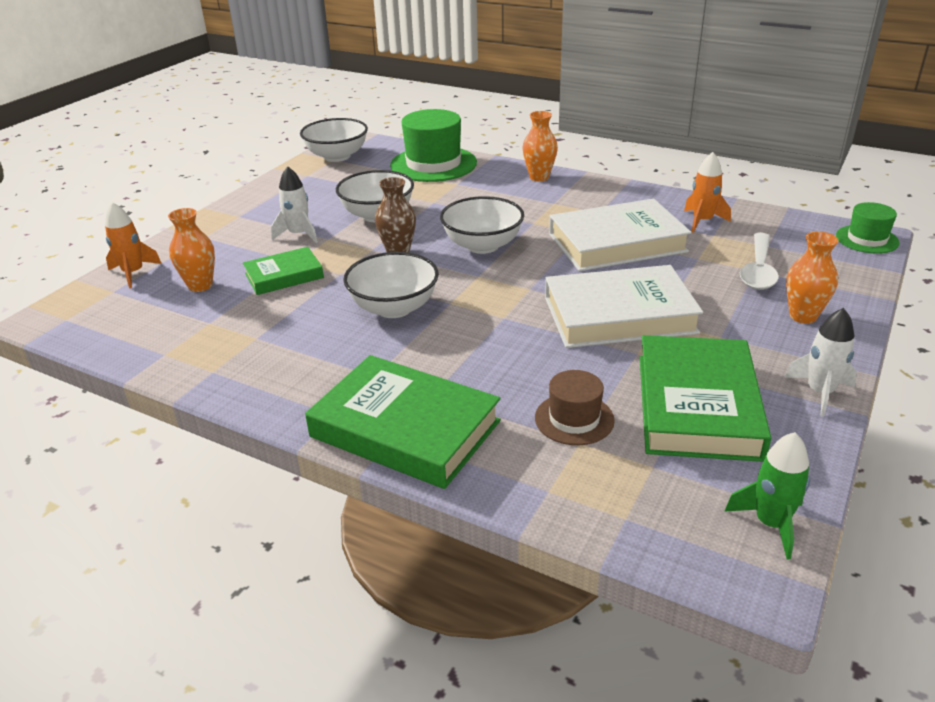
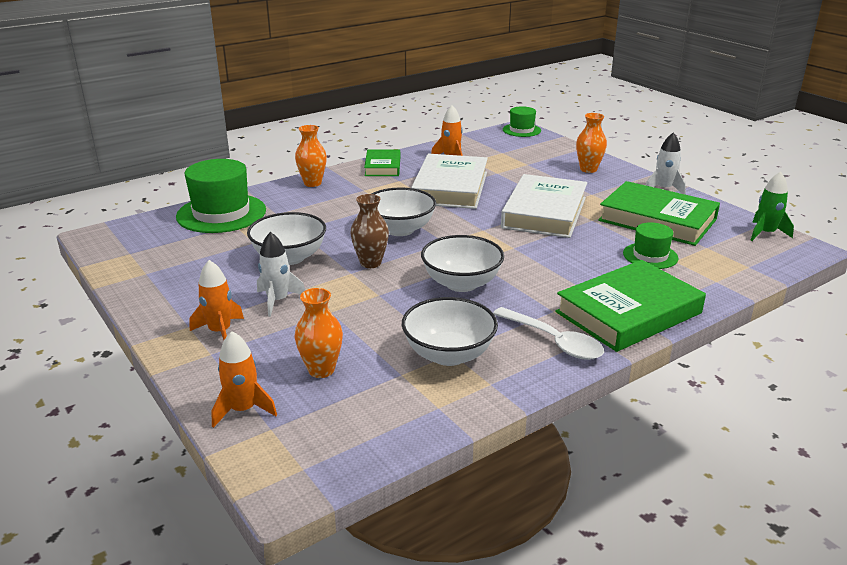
camera: 65 degrees left, 5 degrees down
green book [243,247,324,295] -> green book moved to [364,150,400,176]
white bowl [300,118,368,162] -> white bowl moved to [402,297,498,366]
brown hat [535,370,615,445] -> green hat [623,222,679,269]
white spoon [740,233,779,290] -> white spoon moved to [493,307,604,360]
none -> orange rocket [189,260,244,340]

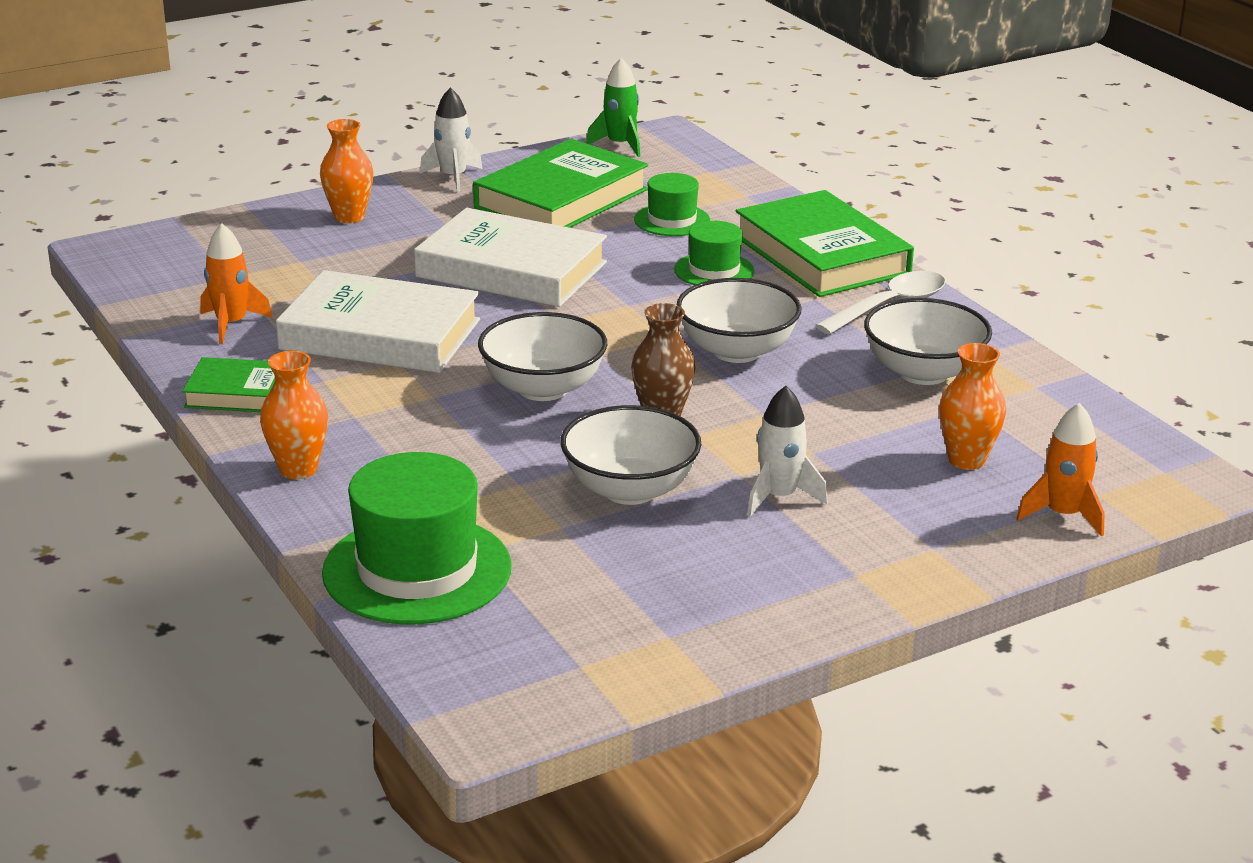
camera: 85 degrees left, 0 degrees up
orange rocket [189,260,244,340] -> none
green hat [503,106,541,137] -> green hat moved to [674,221,754,285]

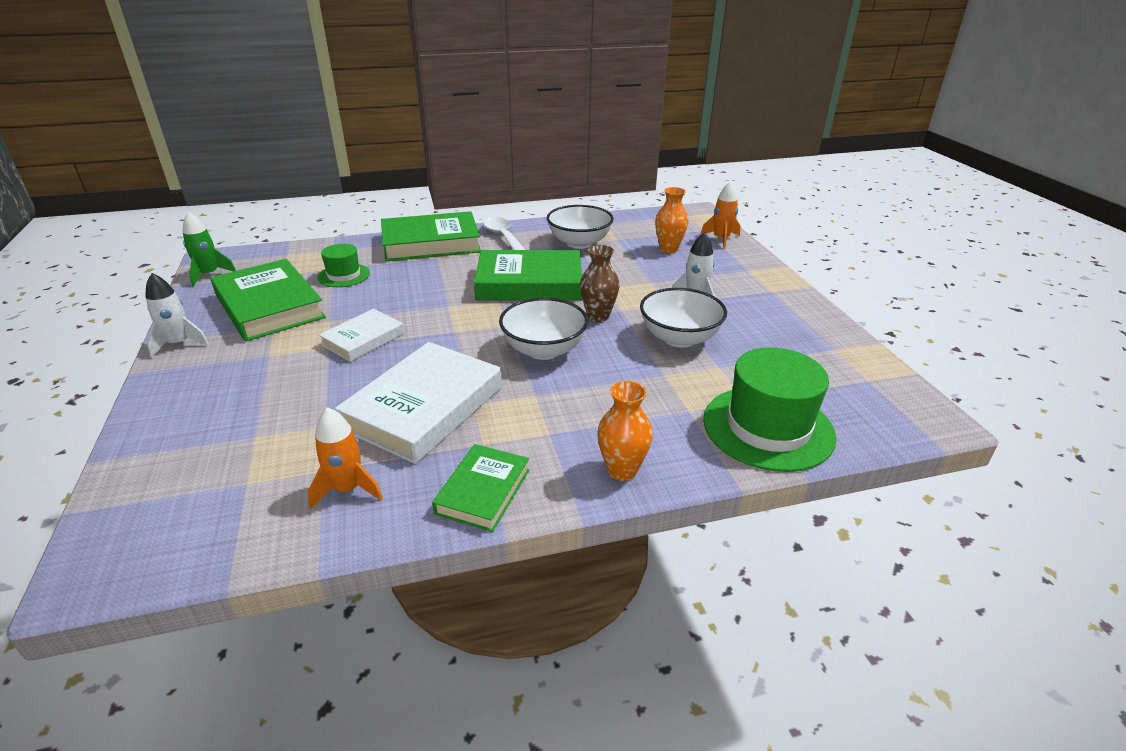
camera: 75 degrees left, 5 degrees up
orange vase [320,119,373,223] -> none
white book [414,208,607,307] -> white book [319,309,404,362], size x0.56
green hat [674,221,754,285] -> none
white bowl [677,278,801,363] -> green book [474,250,582,300]

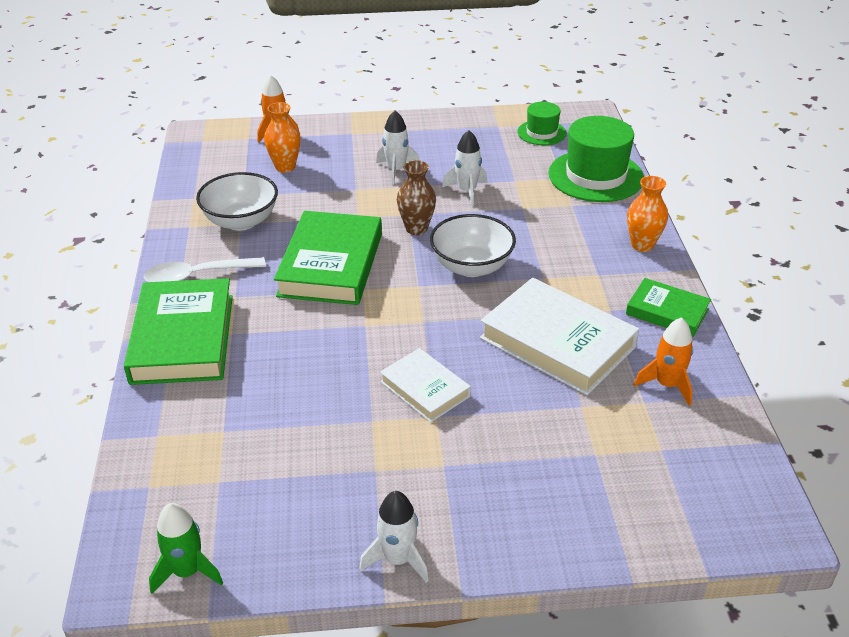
camera: 80 degrees left, 5 degrees up
green book [211,259,326,342] -> none
green hat [318,244,370,287] -> green hat moved to [517,102,567,145]
white bowl [640,288,727,348] -> white rocket [442,130,487,206]

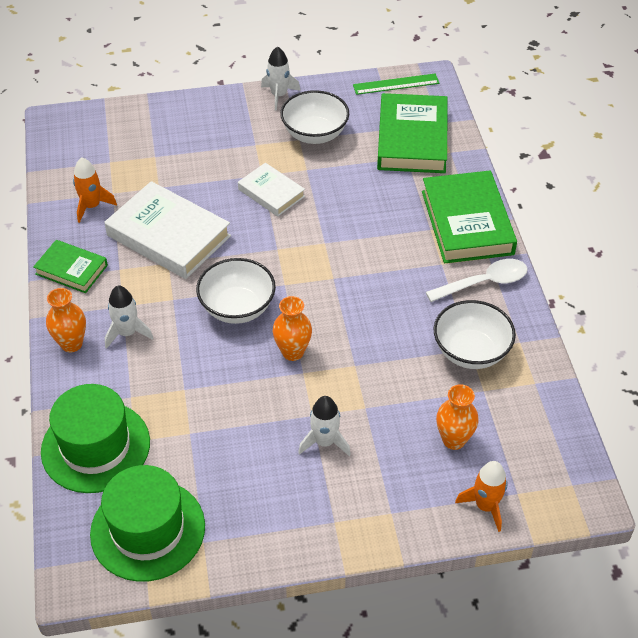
camera: 175 degrees right, 10 degrees up
green rocket [149,503,223,594] -> green ruler [353,74,439,95]
green book [274,211,382,305] -> green book moved to [377,93,447,173]
brown vase [397,160,436,235] -> orange vase [273,296,312,361]
white rocket [442,130,487,206] -> white rocket moved to [105,285,153,349]
green hat [517,102,567,145] -> green hat [90,465,205,582], size x1.81
none -> white bowl [280,90,349,144]

